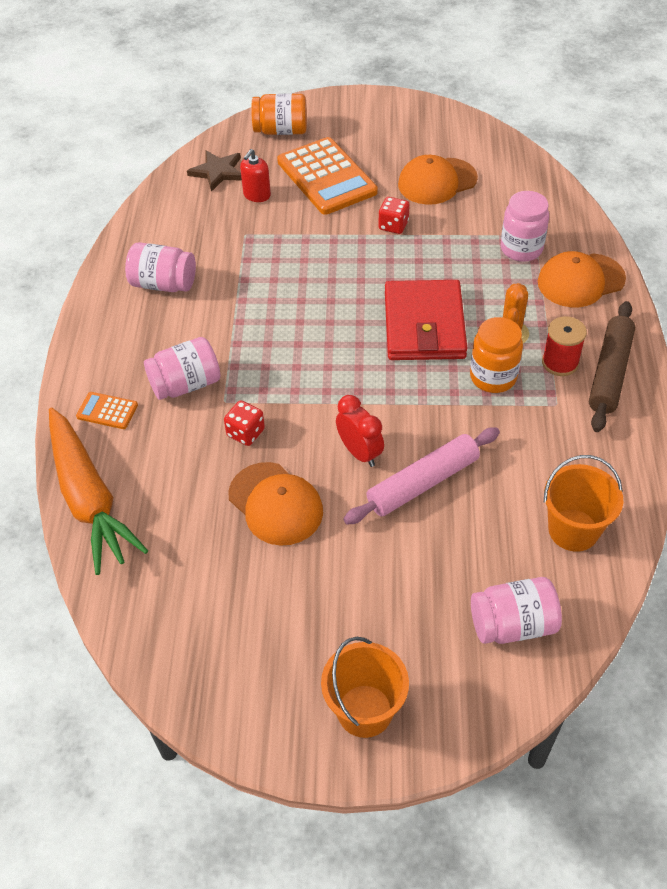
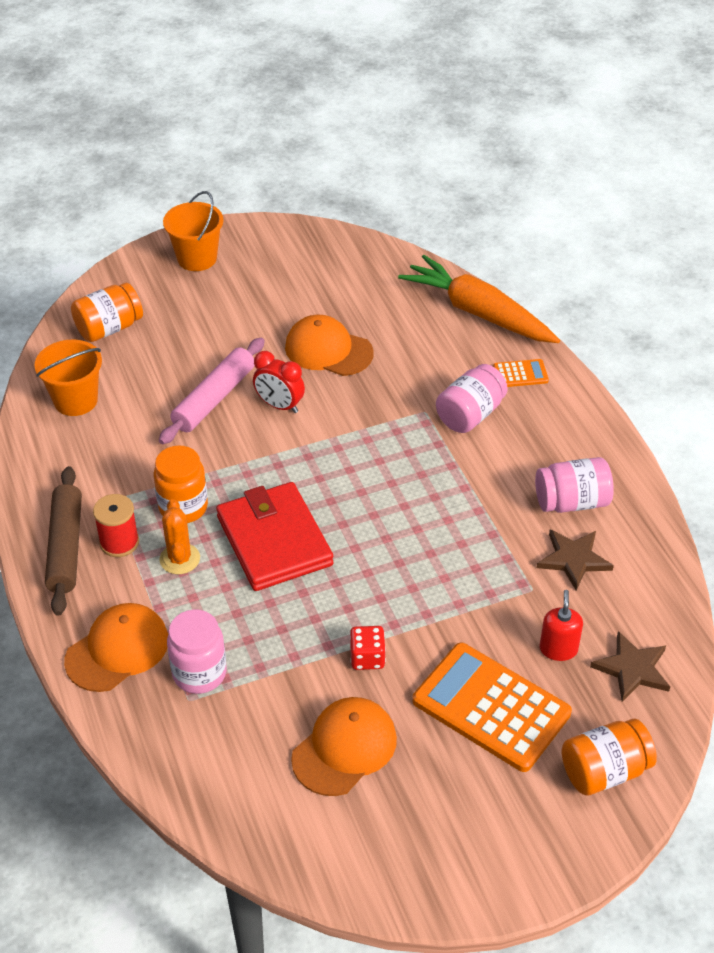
camera: 155 degrees right, 5 degrees down
red dice [224,400,265,446] -> none
pink jar [471,577,562,644] -> orange jar [71,283,143,342]
none -> brown star [537,530,614,591]

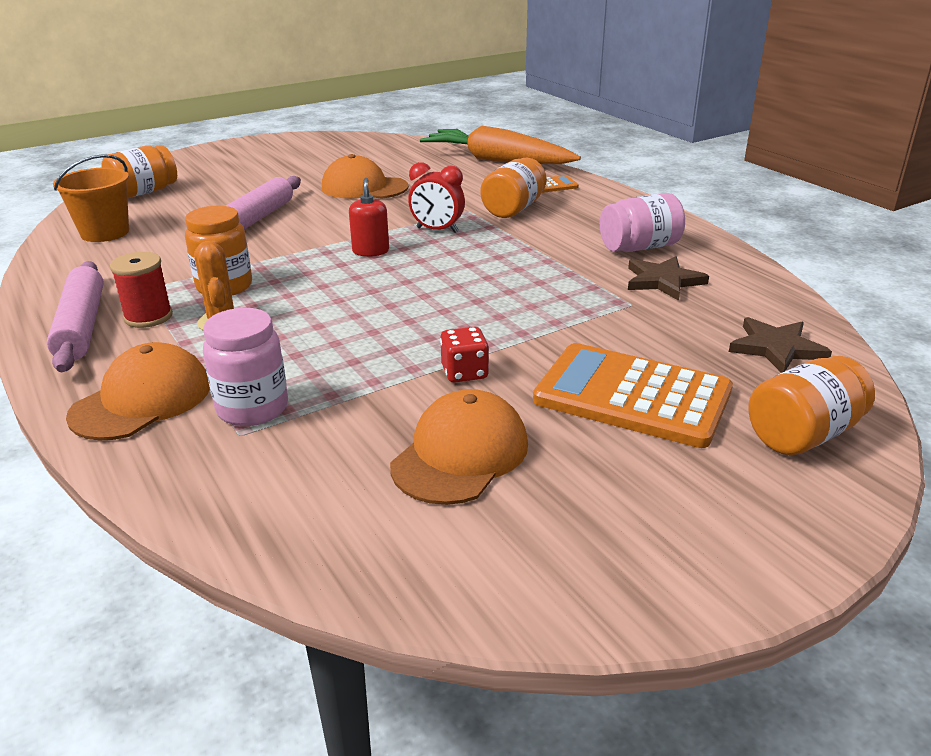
camera: 10 degrees left, 15 degrees down
brown rolling pin [45,466,82,616] -> pink rolling pin [47,261,104,372]
orange bucket [163,191,224,271] -> none
red wallet [216,482,334,591] -> none
red clock [253,351,305,413] -> red clock moved to [408,162,465,233]
pink jar [436,364,508,433] -> orange jar [480,158,547,218]
red soap dispenser [539,590,583,661] -> red soap dispenser moved to [349,178,389,257]

